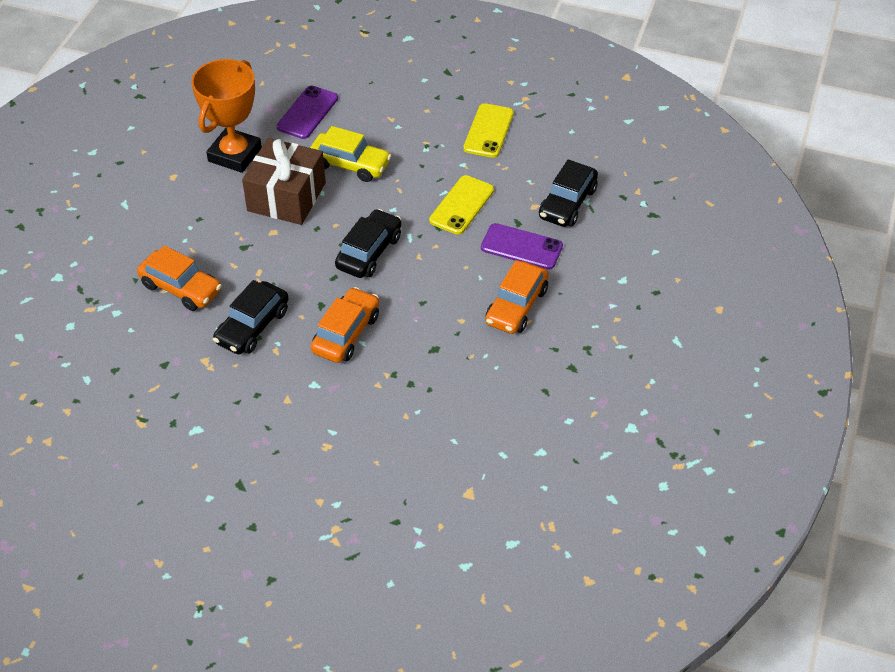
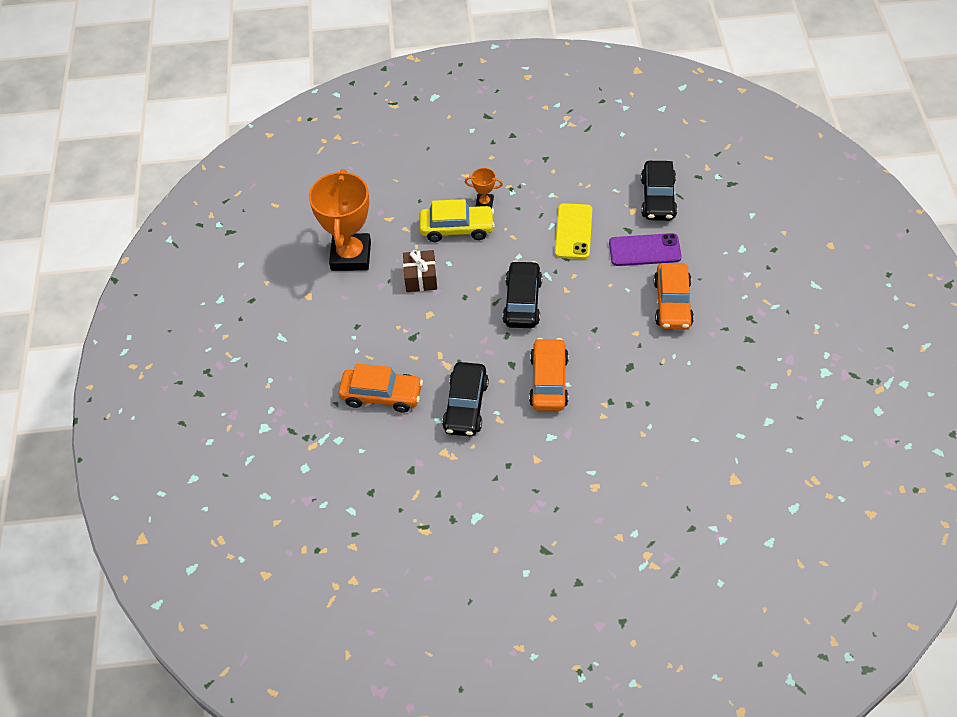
camera: 20 degrees left, 5 degrees up
brown gift [242,138,326,225] -> brown gift [403,250,437,292], size x0.56
purple phone [277,86,338,139] -> none
yellow phone [463,103,514,158] -> none
none -> orange trophy [465,168,503,209]

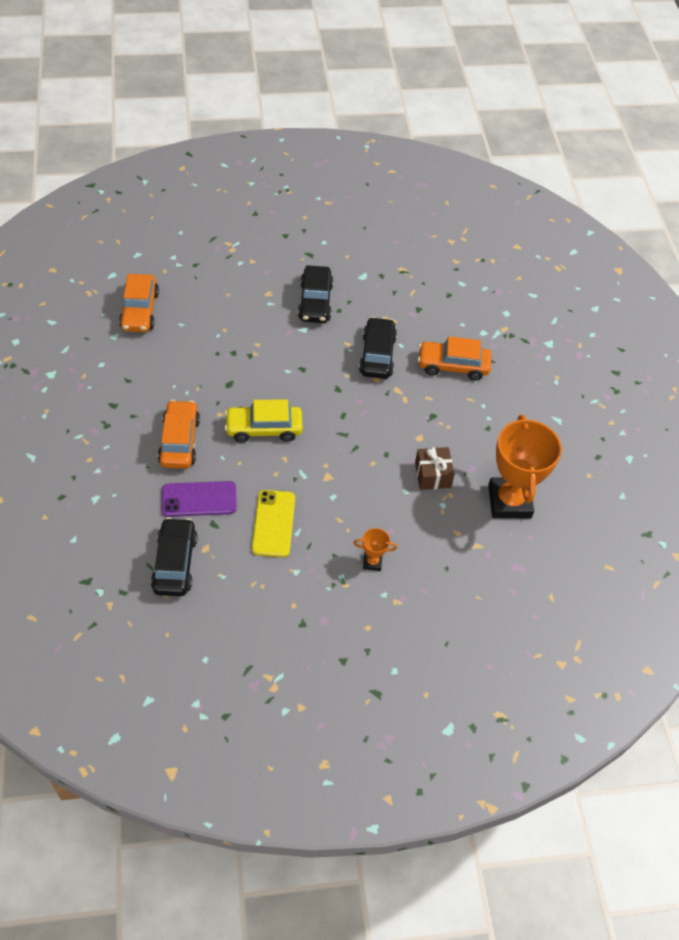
camera: 170 degrees right, 0 degrees up
yellow car [419,199,495,242] -> yellow car moved to [224,399,303,443]
black car [503,261,542,328] -> black car moved to [298,265,333,323]
orange car [529,338,569,411] -> orange car moved to [119,274,159,332]

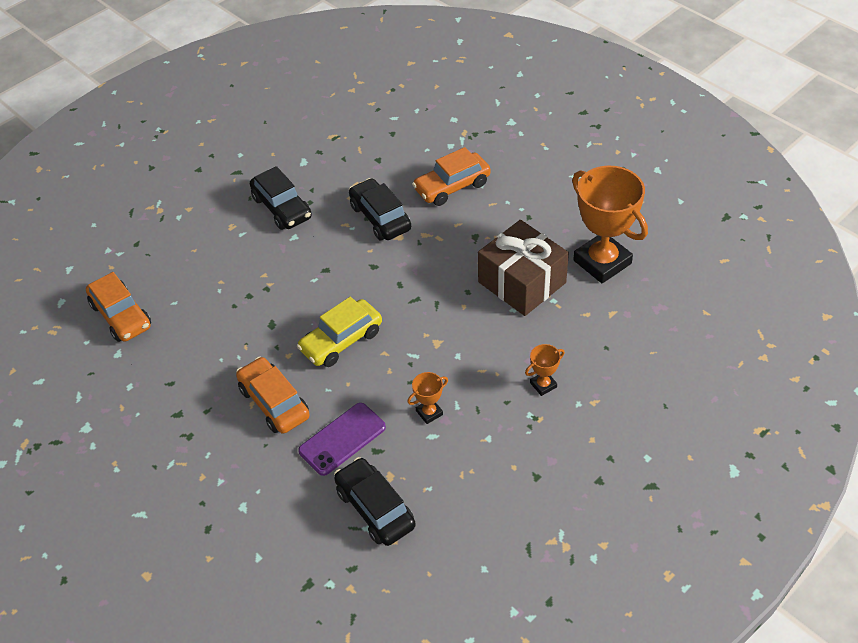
camera: 30 degrees left, 5 degrees down
yellow phone [252,490,295,557] -> orange trophy [407,372,448,424]
brown gift [415,447,455,490] -> brown gift [478,220,569,316], size x1.80

